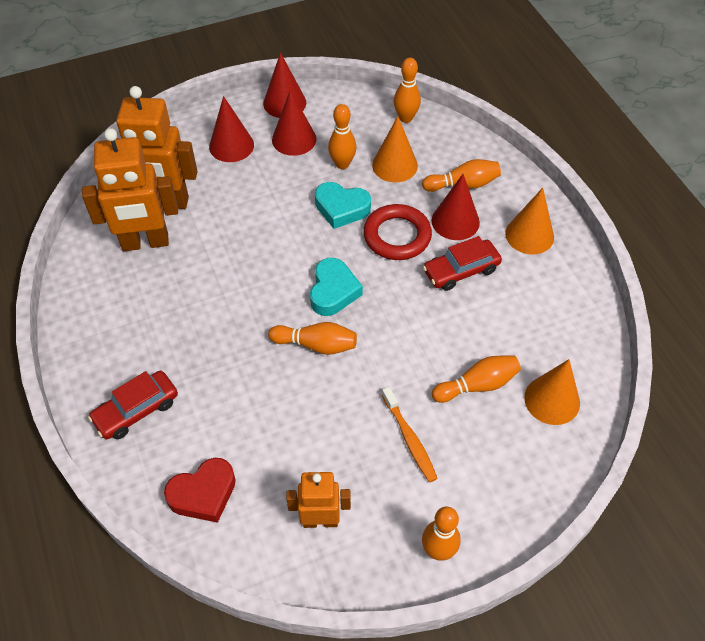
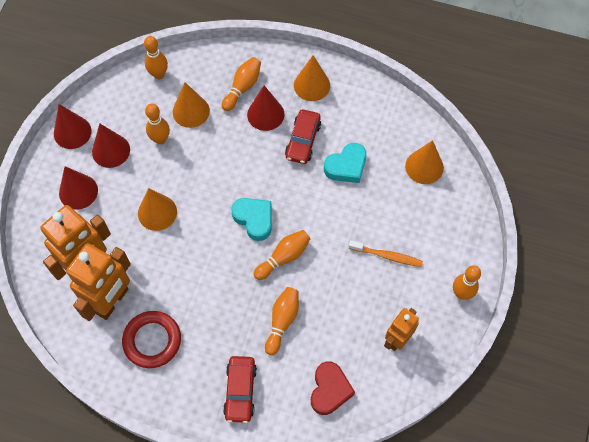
camera: 50 degrees left, 10 degrees up
turquoise heart [315,182,371,229] -> turquoise heart moved to [324,143,366,183]
red ring [363,204,432,260] -> red ring moved to [122,311,181,368]
orange bowling pin [432,355,521,403] -> orange bowling pin moved to [265,287,299,355]
none -> orange cone [138,188,177,231]

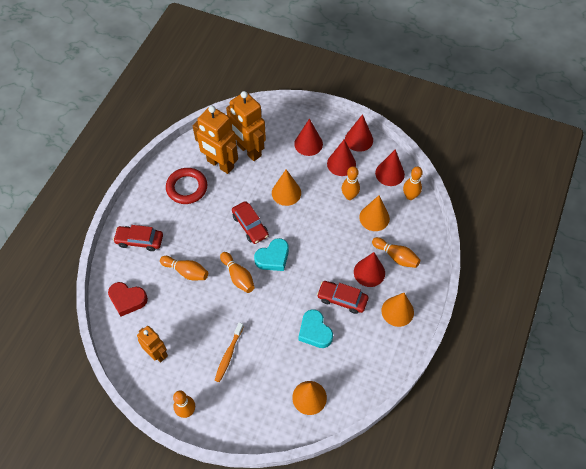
camera: 95 degrees right, 5 degrees down
none -> red car [232,201,269,244]
none -> red cone [375,149,405,186]

